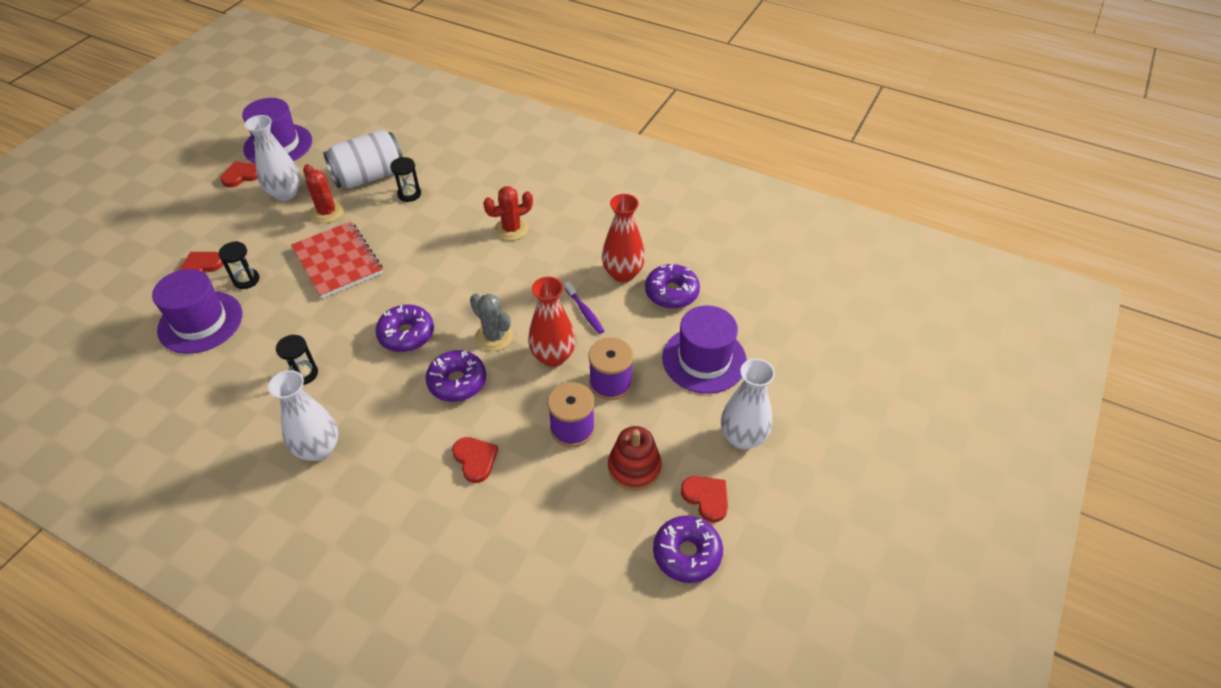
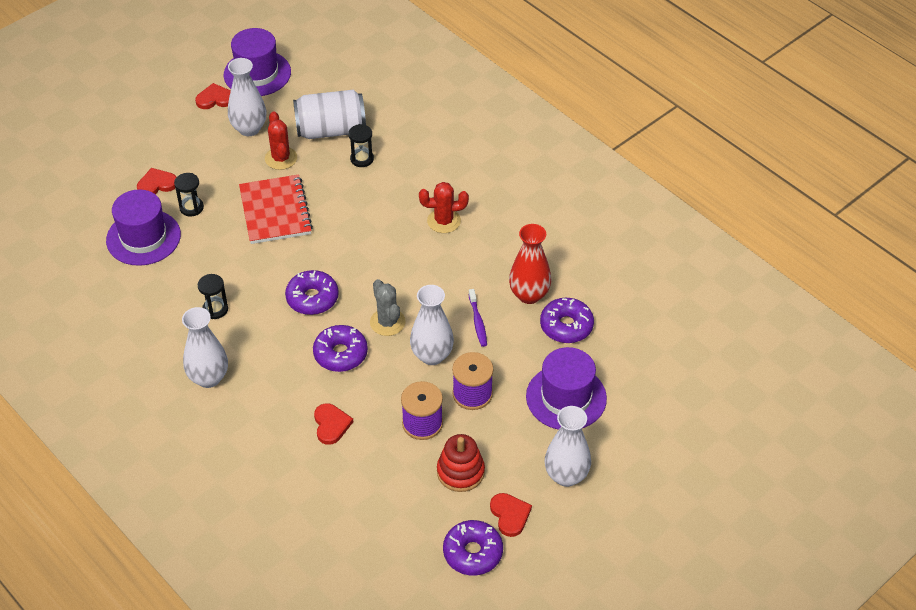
camera: 20 degrees right, 0 degrees up
red vase [528,277,576,367] -> white vase [410,285,454,365]

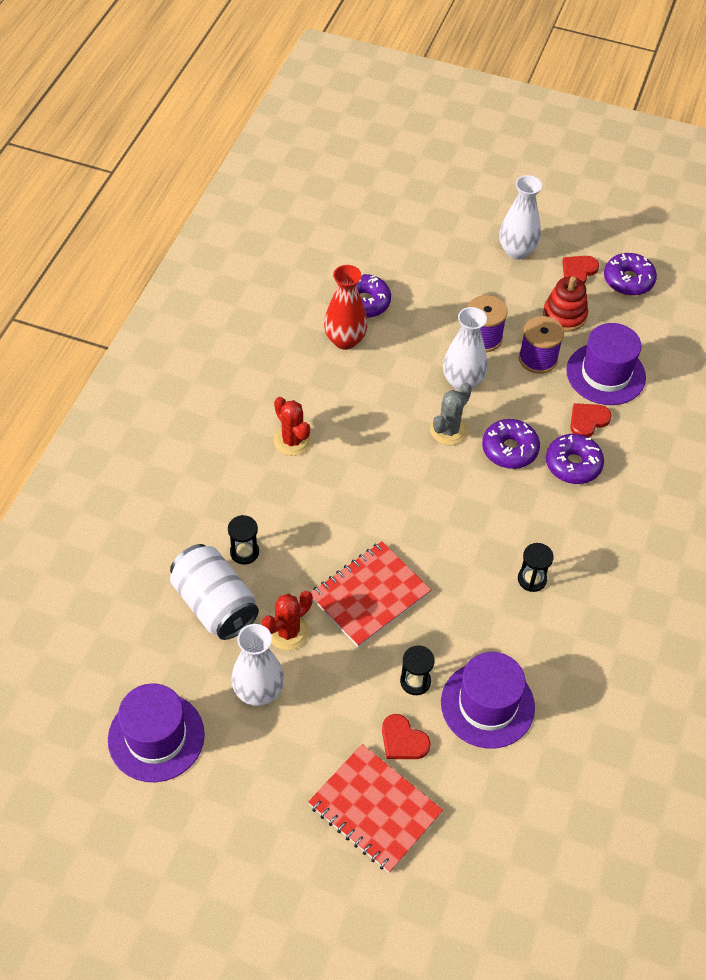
camera: 120 degrees left, 5 degrees up
white vase [182,307,228,388] -> none
red heart [195,83,231,109] -> none
purple donut [285,270,339,315] -> purple donut moved to [546,434,604,484]
purple toothbrush [469,289,487,347] -> none
purple hat [526,347,607,430] -> purple hat moved to [566,323,646,405]
none -> red notebook [308,744,443,873]

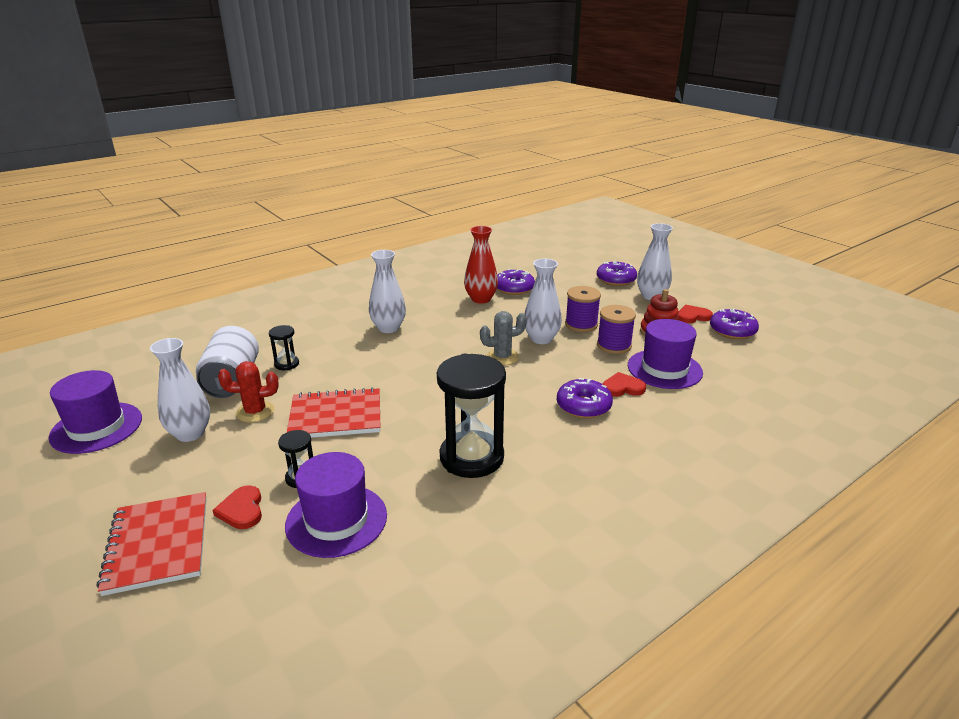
camera: 35 degrees right, 25 degrees down
red cactus [274,397,312,456] -> white vase [369,250,406,333]
purple donut [482,419,540,469] -> purple donut moved to [597,261,637,286]
black hourglass [518,543,554,592] -> black hourglass [437,354,506,478], size x2.18

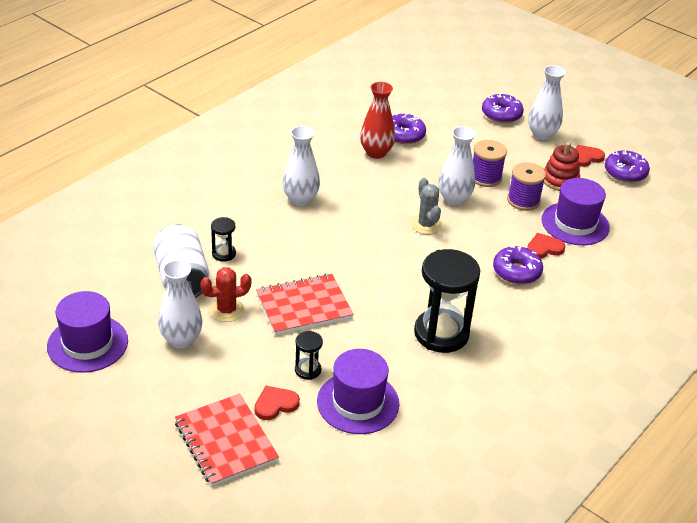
camera: 15 degrees left, 10 degrees up
red heart [212,485,262,529] -> red heart turned 90 degrees clockwise [254,386,300,420]
grey cactus [480,311,527,366] -> grey cactus turned 75 degrees counterclockwise [411,178,442,235]

